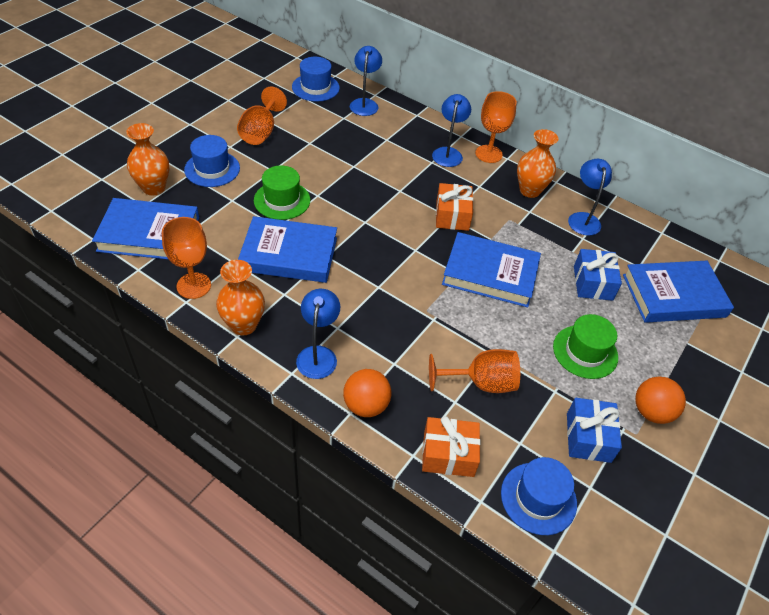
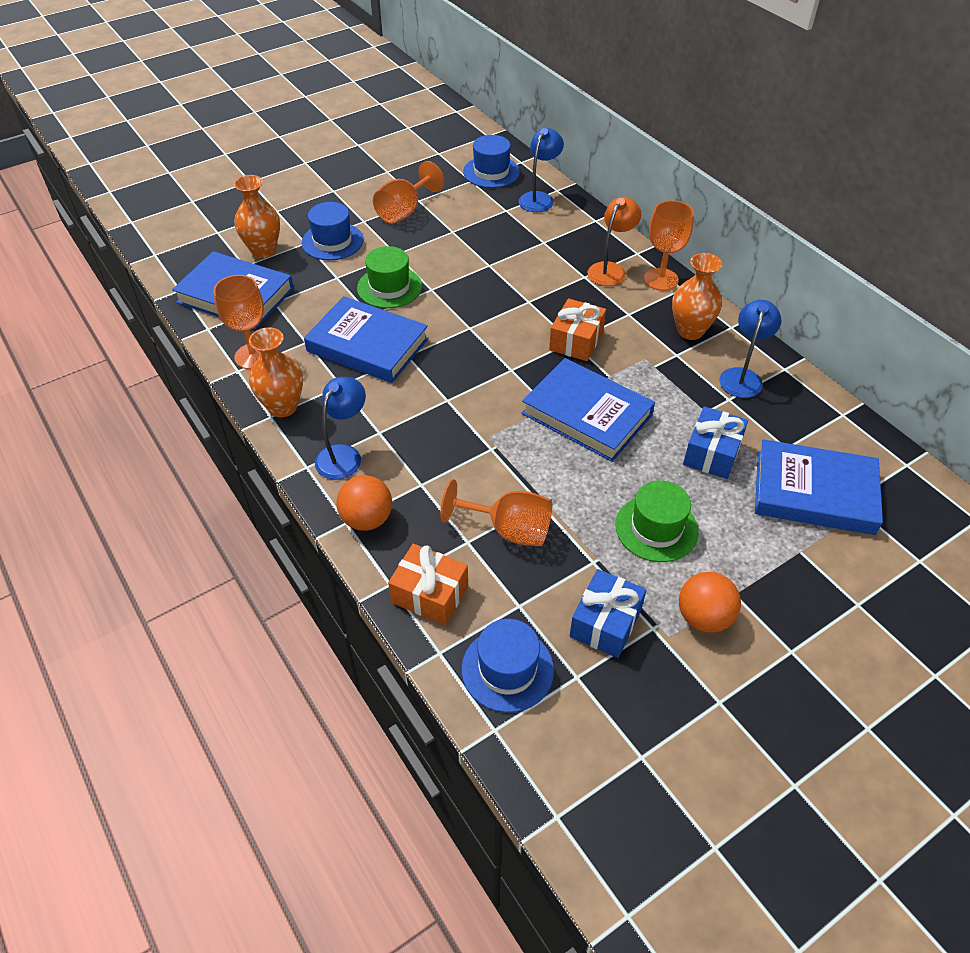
camera: 25 degrees right, 0 degrees up
blue lamp [432,94,471,167] -> orange lamp [588,197,641,286]

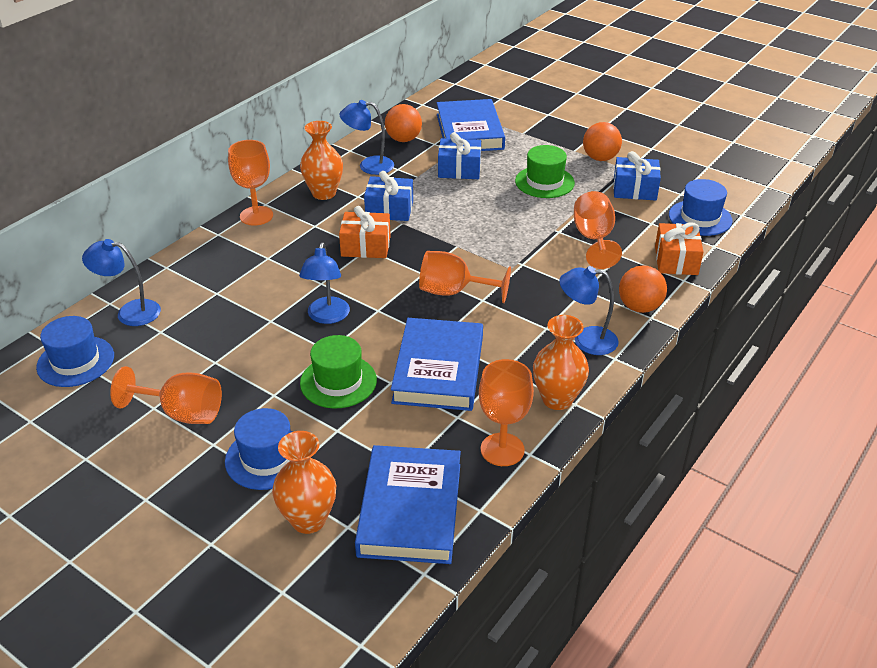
camera: 110 degrees left, 10 degrees down
blue book [522,358,655,462] -> none
orange lamp [588,197,641,286] -> none
none -> blue lamp [299,242,350,324]
none -> blue gift [364,171,413,221]
none -> orange ball [385,104,422,142]
none -> orange goblet [419,251,511,303]

